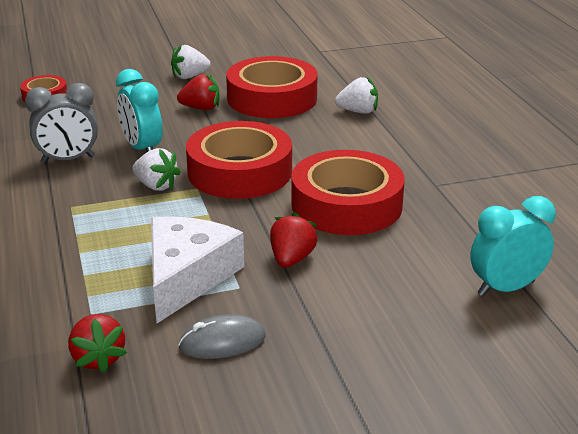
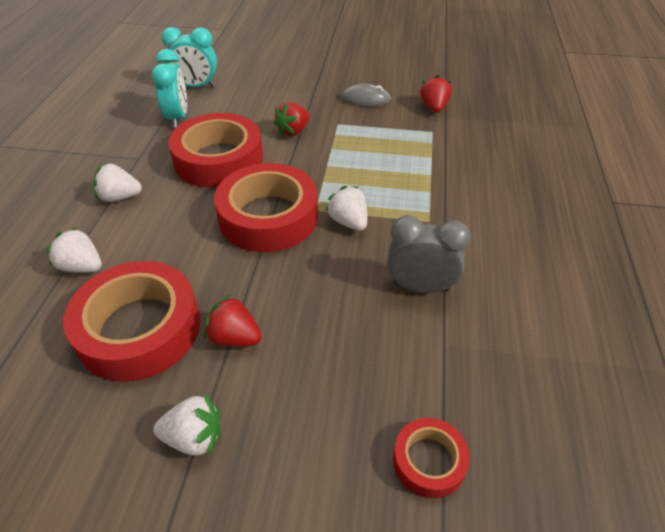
camera: 155 degrees left, 15 degrees up
turquoise clock [116,69,163,152] -> turquoise clock moved to [152,49,187,128]
white cheese [151,216,244,323] -> none
none -> white strawberry [93,163,142,202]

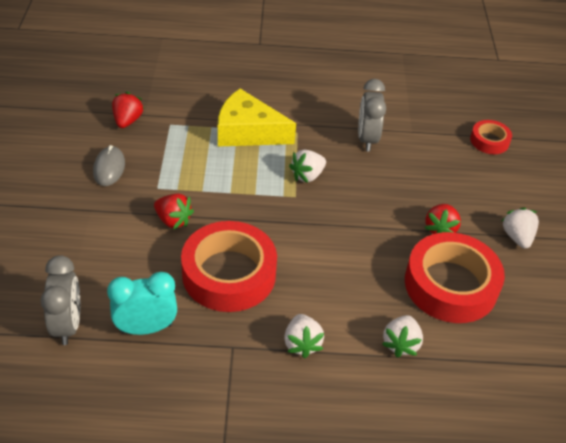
camera: 100 degrees left, 0 degrees up
turquoise clock [162,27,217,87] -> grey clock [41,255,80,345]
red tape [214,163,318,252] -> none
red strawberry [420,75,452,113] -> red strawberry turned 105 degrees clockwise [112,92,144,128]
none -> yellow cheese [218,89,296,146]

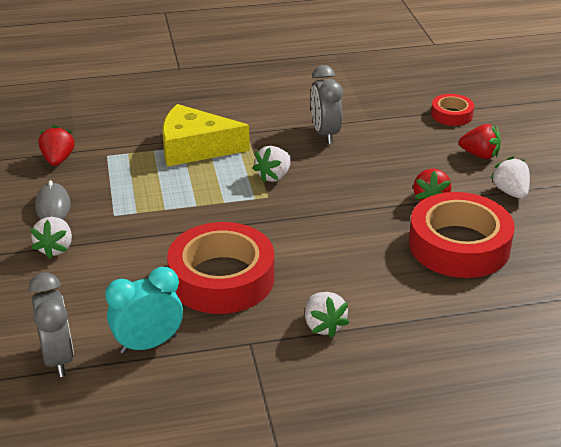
camera: 10 degrees left, 10 degrees down
red strawberry [154,194,194,229] -> red strawberry moved to [459,124,501,159]
white strawberry [382,315,423,357] -> white strawberry moved to [30,217,72,259]

